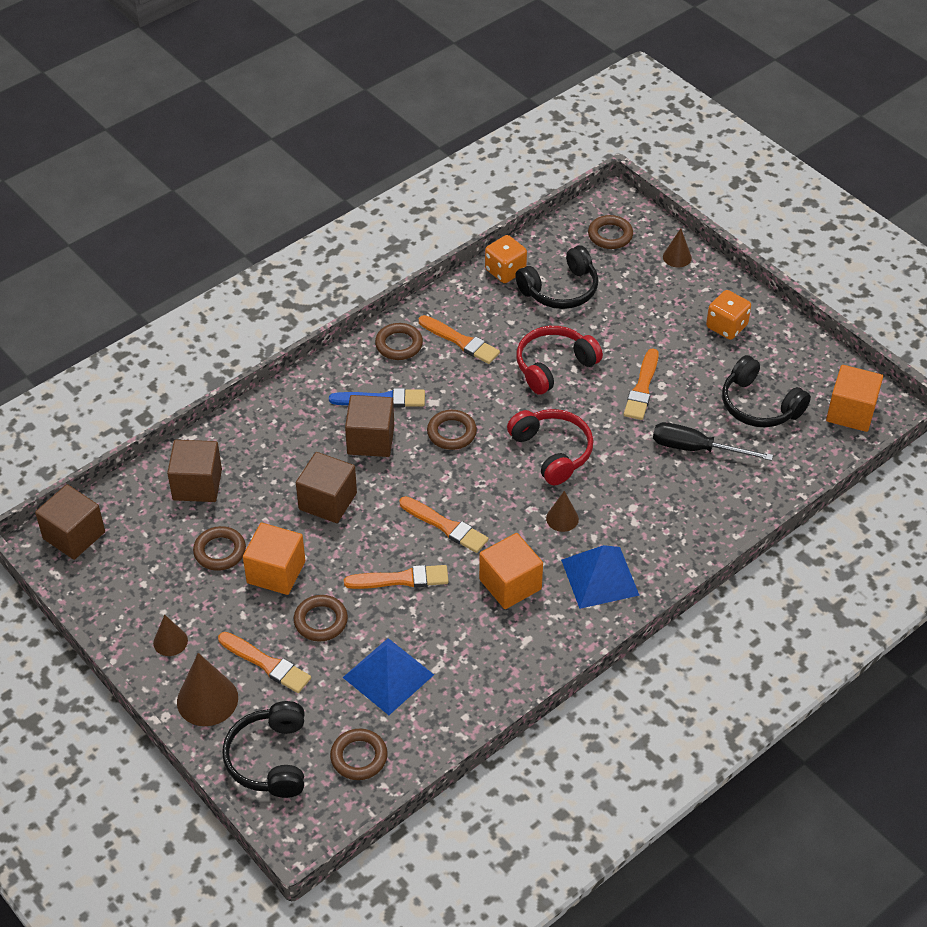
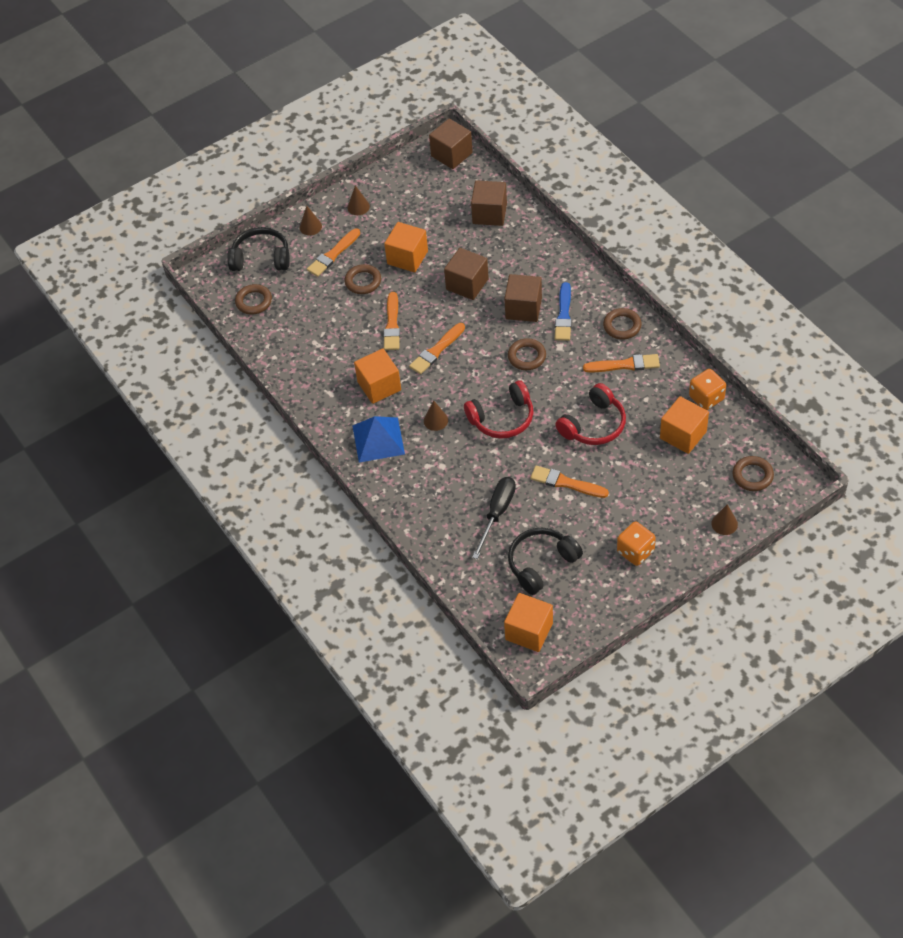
camera: 100 degrees right, 5 degrees up
brown cone [177,653,238,726] -> brown cone [300,206,322,235], size x0.58
brown ring [193,526,246,571] -> none
blue pyramid [342,638,434,715] -> none
orange brush [419,315,500,364] -> orange brush turned 135 degrees counterclockwise [583,354,660,372]
black headphones [515,245,598,309] -> orange cube [660,396,709,454]
red headphones [516,326,603,395] -> red headphones turned 75 degrees clockwise [555,383,626,445]

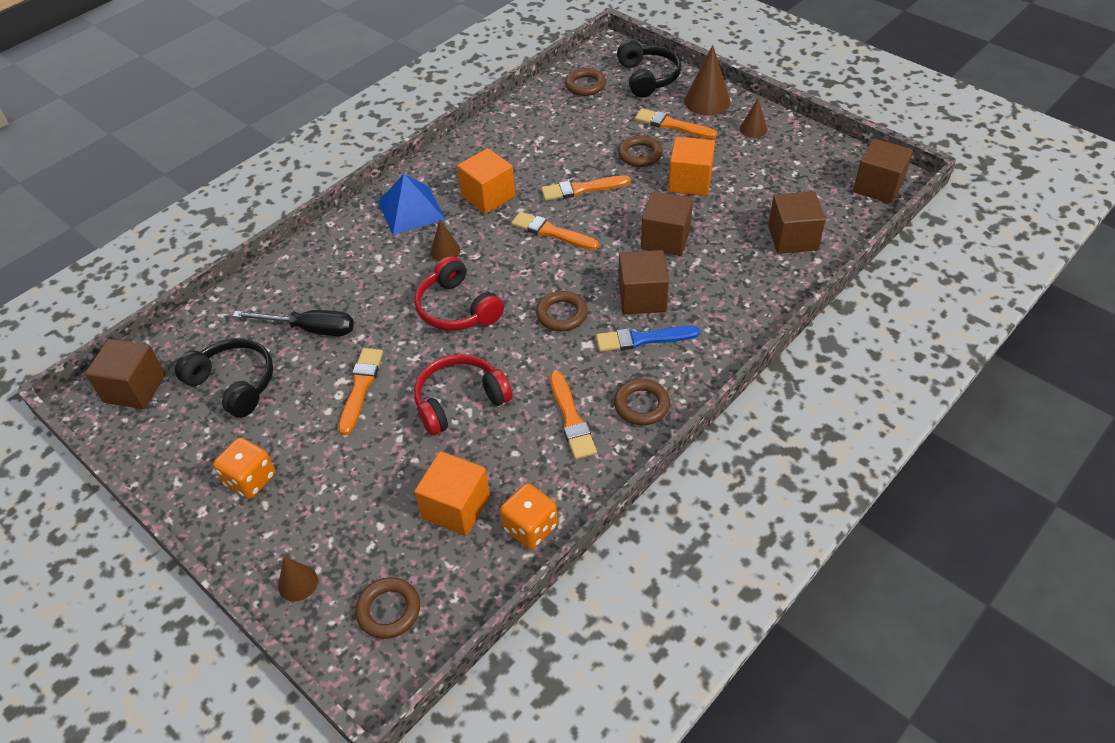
camera: 75 degrees right, 5 degrees down
brown cone [300,206,322,235] -> brown cone [684,45,731,115], size x1.74
orange cube [504,593,553,652] -> brown cube [85,339,166,409]
red headphones [555,383,626,445] -> red headphones turned 120 degrees clockwise [414,354,513,436]

